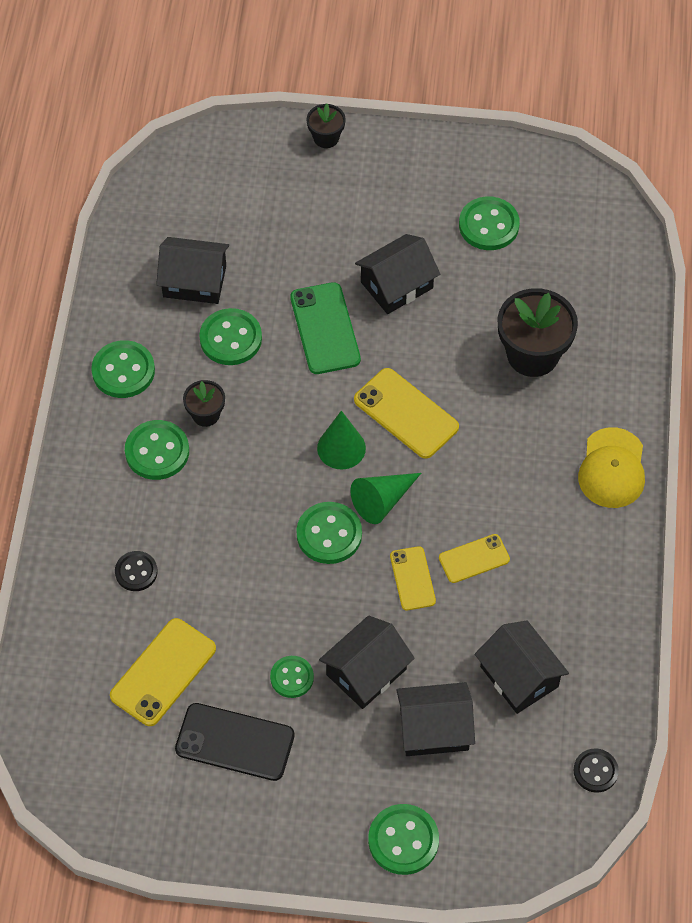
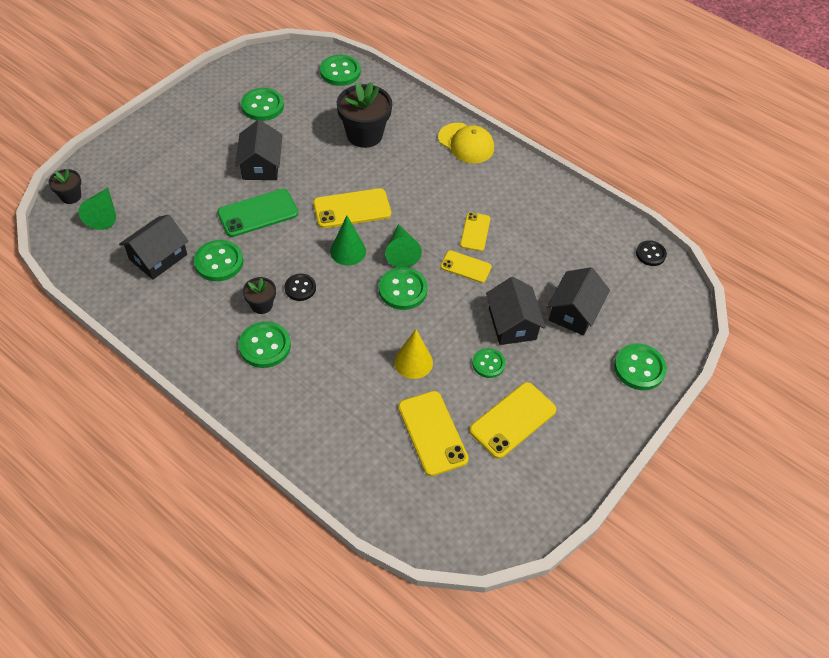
camera: 60 degrees left, 5 degrees down
green button [91,340,155,398] -> green button moved to [320,55,361,86]
black button [115,551,157,591] -> black button moved to [285,274,316,301]
black phone [175,703,295,781] -> yellow phone [469,382,556,459]
green phone [290,282,361,374] -> green phone turned 45 degrees counterclockwise [217,189,298,237]
black flower pot [307,104,346,148] -> black flower pot moved to [49,169,81,204]
black house [475,621,569,714] -> none
none -> green cone [79,188,116,230]
none -> yellow cone [394,329,433,379]

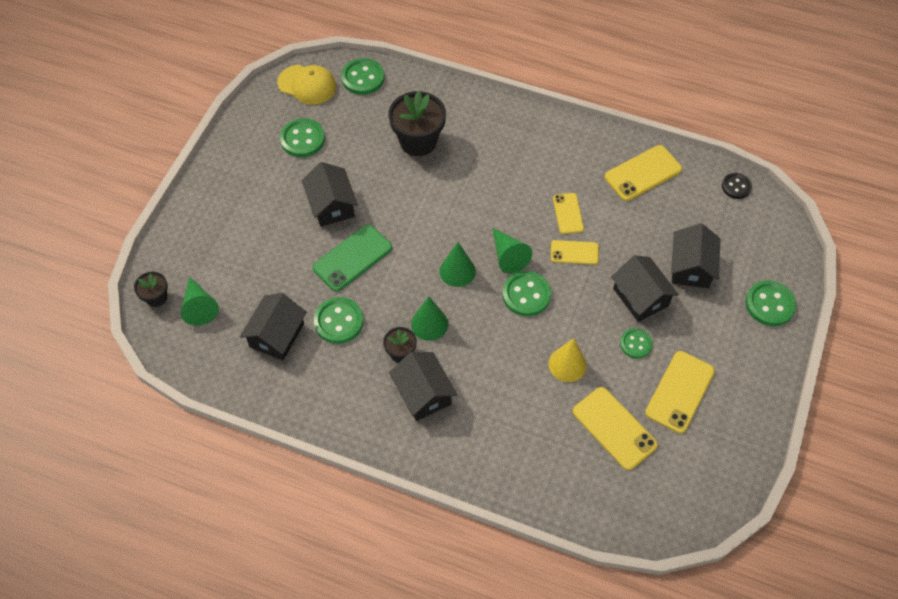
camera: 15 degrees left, 5 degrees up
green button [239,321,291,368] -> black house [389,352,457,421]
black button [285,274,316,301] -> green cone [411,296,448,341]
yellow phone [313,188,391,228] -> yellow phone moved to [604,145,682,201]
yellow cap [438,123,494,164] -> yellow cap moved to [277,65,336,105]

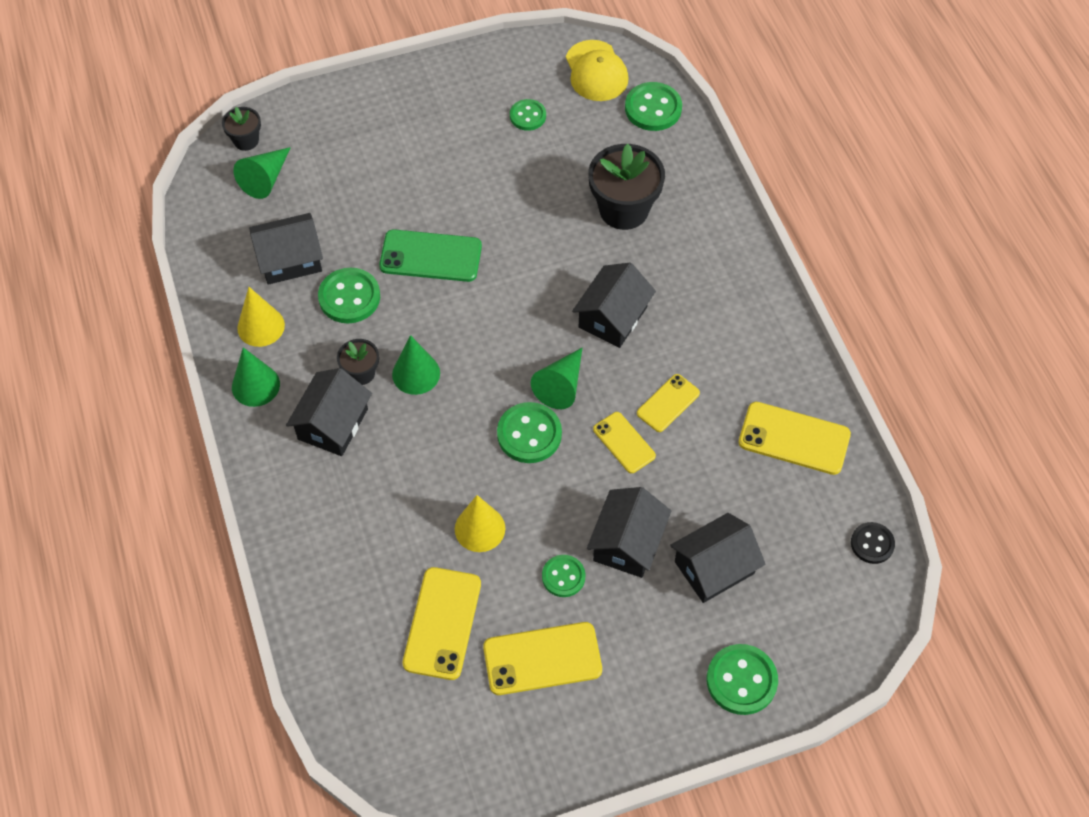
camera: 50 degrees right, 0 degrees up
green button [280,118,325,157] -> green button [510,99,546,131], size x0.64
black house [302,162,358,227] -> black house moved to [572,263,656,348]
green cone [439,242,476,287] -> green cone moved to [232,347,280,407]
none -> yellow cone [237,287,285,347]

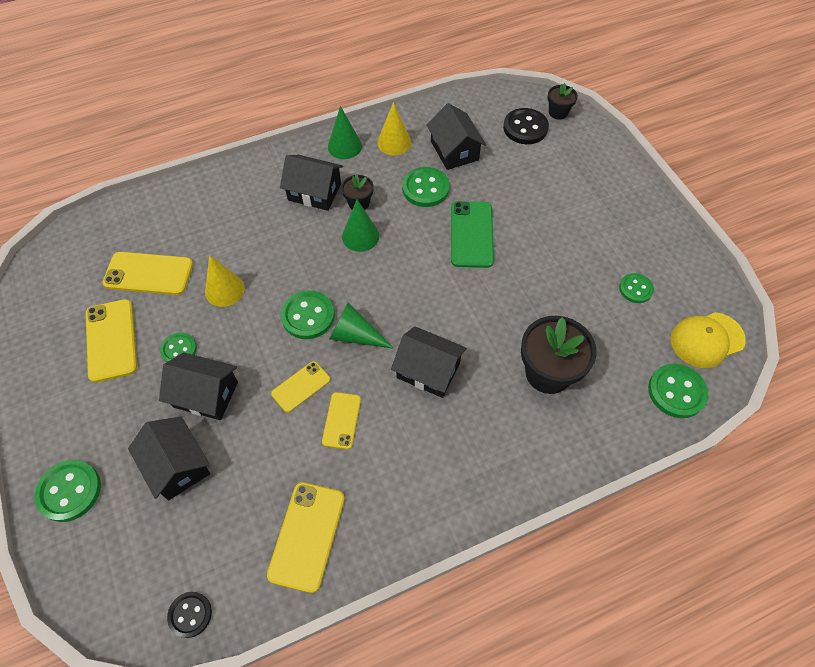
camera: 85 degrees right, 0 degrees up
green cone [233,147,291,199] -> black button [503,108,549,144]
yellow phone [637,374,700,432] -> yellow phone turned 60 degrees clockwise [322,392,361,449]

